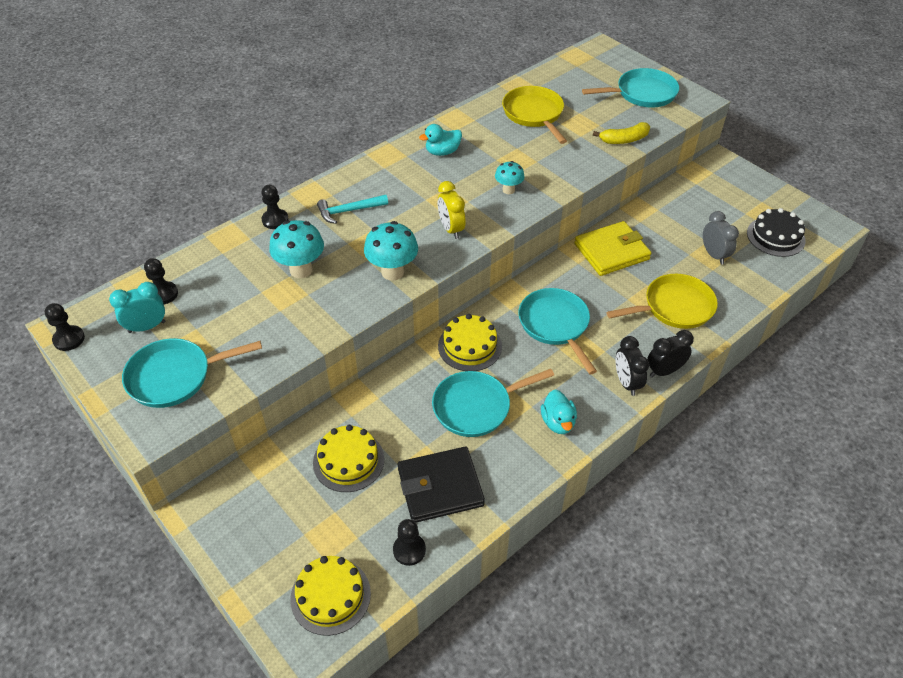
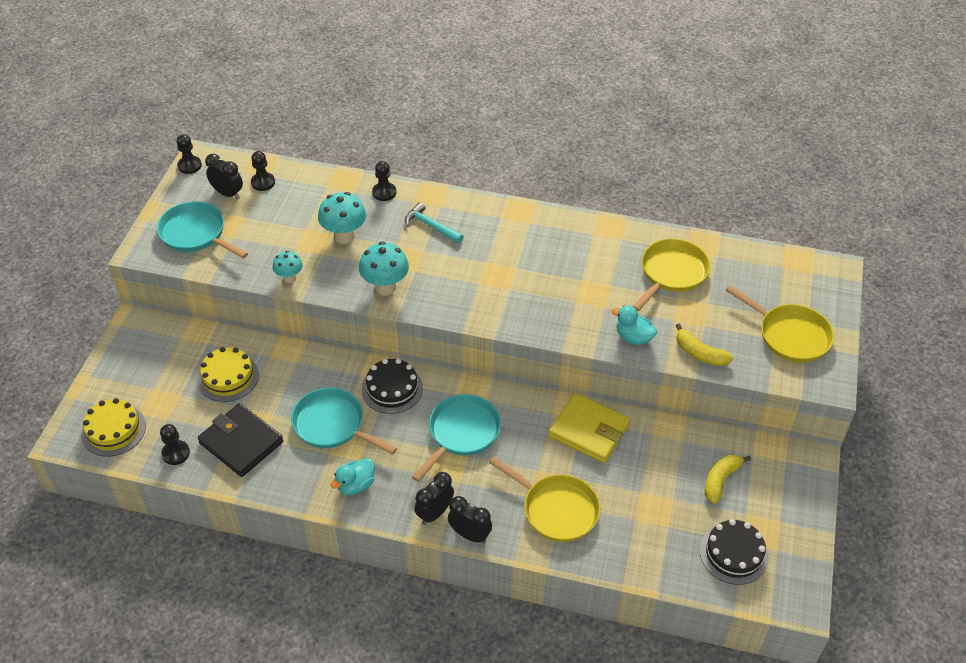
camera: 55 degrees right, 0 degrees up
turquoise clock [109,282,165,333] -> black clock [205,154,243,199]
turquoise duck [419,124,462,156] -> turquoise duck moved to [612,305,657,345]
yellow clock [438,181,465,239] -> none
yellow cake [438,314,502,371] -> black cake [362,358,423,414]
turquoise mushroom [495,161,525,194] -> turquoise mushroom moved to [273,251,303,283]
turquoise pan [582,68,679,108] -> yellow pan [725,285,834,363]
grey clock [703,211,739,265] -> none
none -> yellow banana [705,454,751,504]

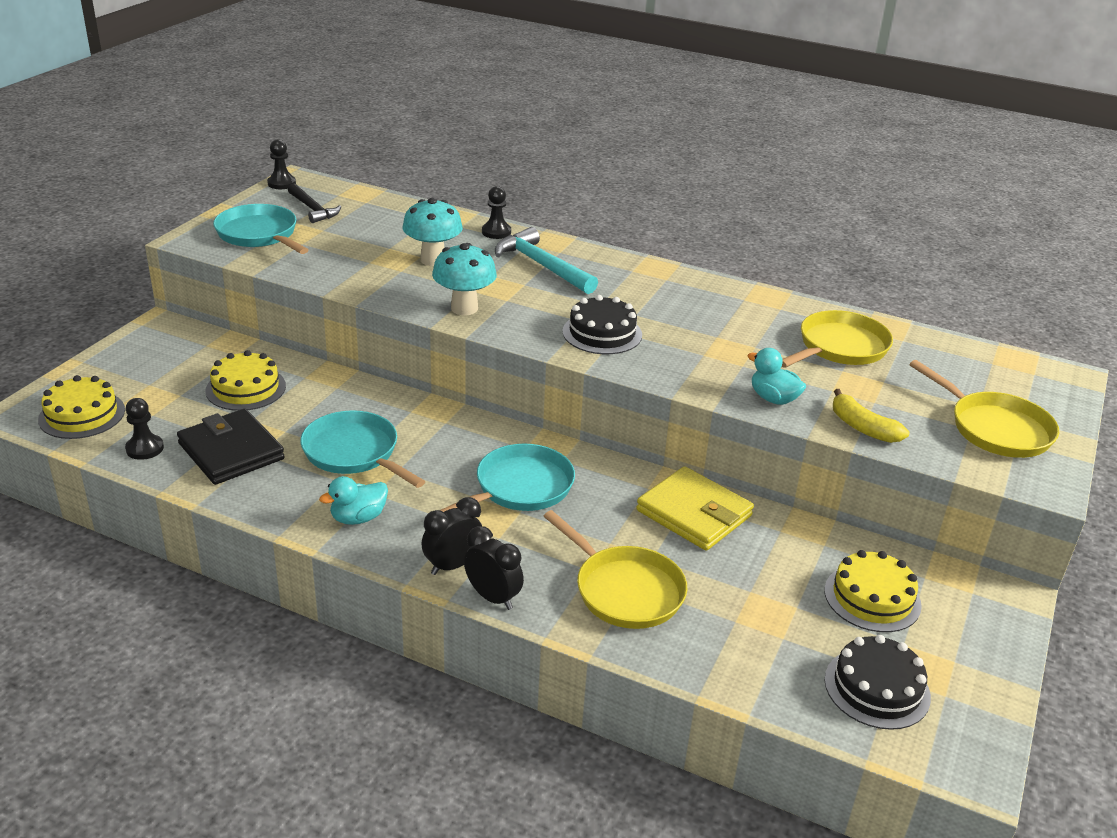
camera: 10 degrees right, 15 degrees down
black clock [205,154,243,199] -> black hammer [288,184,341,223]
black pawn [251,151,275,191] -> none
turquoise mushroom [273,251,303,283] -> none
black cake [362,358,423,414] -> black cake moved to [562,295,642,354]
turquoise hammer [405,202,464,243] -> turquoise hammer [495,227,598,294], size x1.52
yellow banana [705,454,751,504] -> yellow cake [824,550,922,632]

